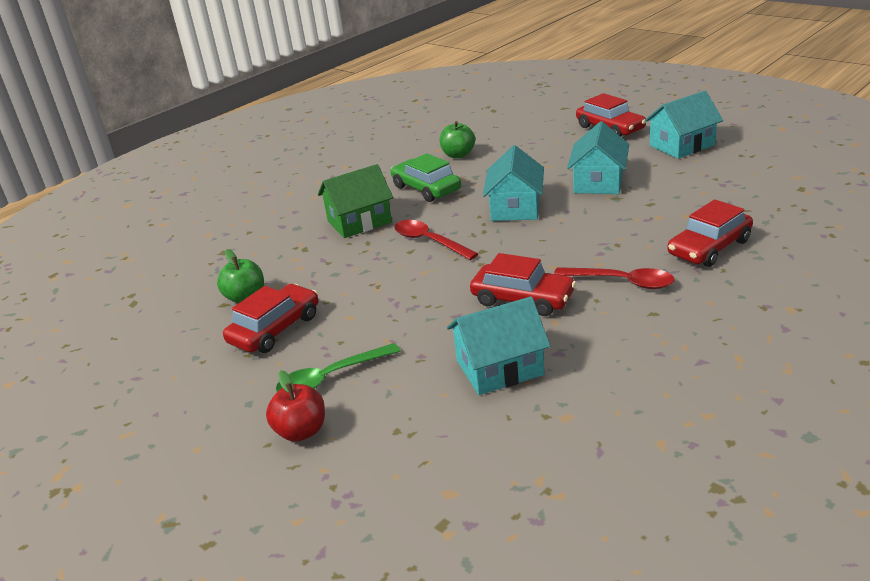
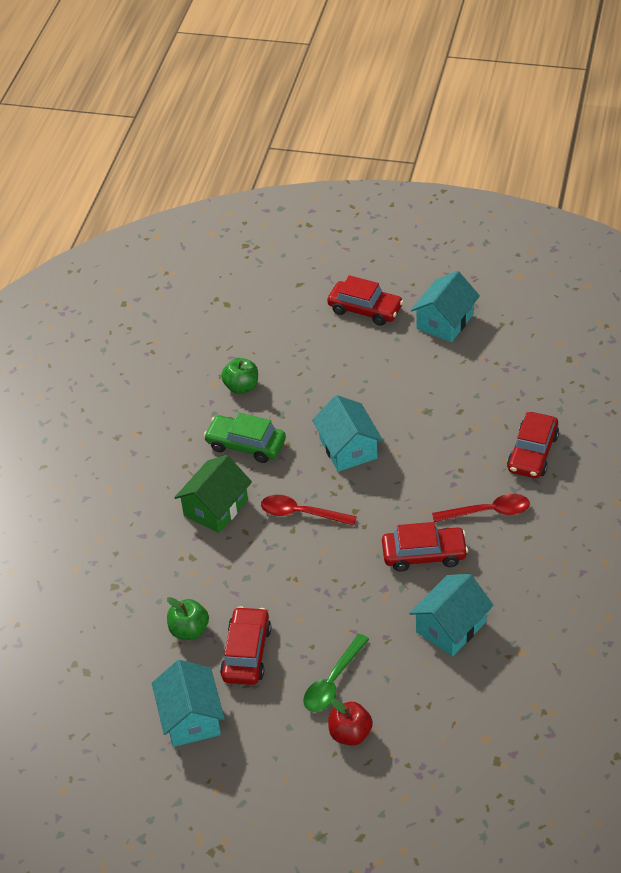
camera: 30 degrees left, 15 degrees up
turquoise house [567,121,629,194] -> turquoise house moved to [152,660,225,747]

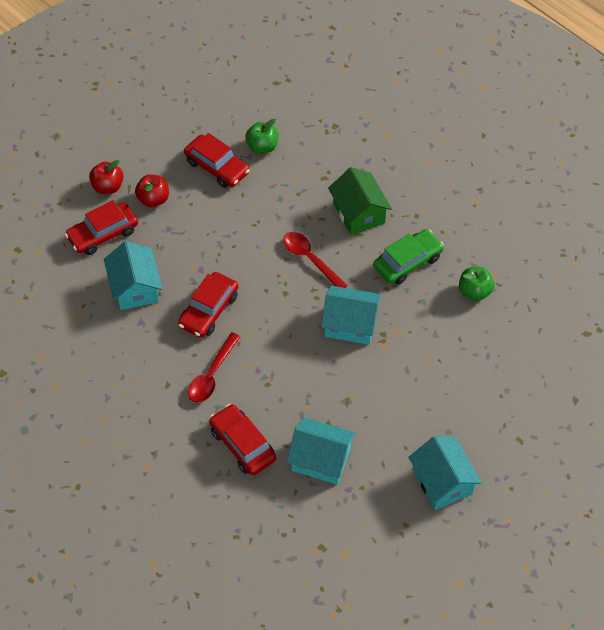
camera: 120 degrees right, 10 degrees up
turquoise house [152,660,225,747] -> turquoise house moved to [287,417,356,485]
red spoon [261,495,357,526] -> red spoon turned 90 degrees counterclockwise [283,232,348,288]
green spoon [303,634,369,712] -> red apple [135,174,169,207]
red car [327,275,403,326] -> red car moved to [65,200,138,255]

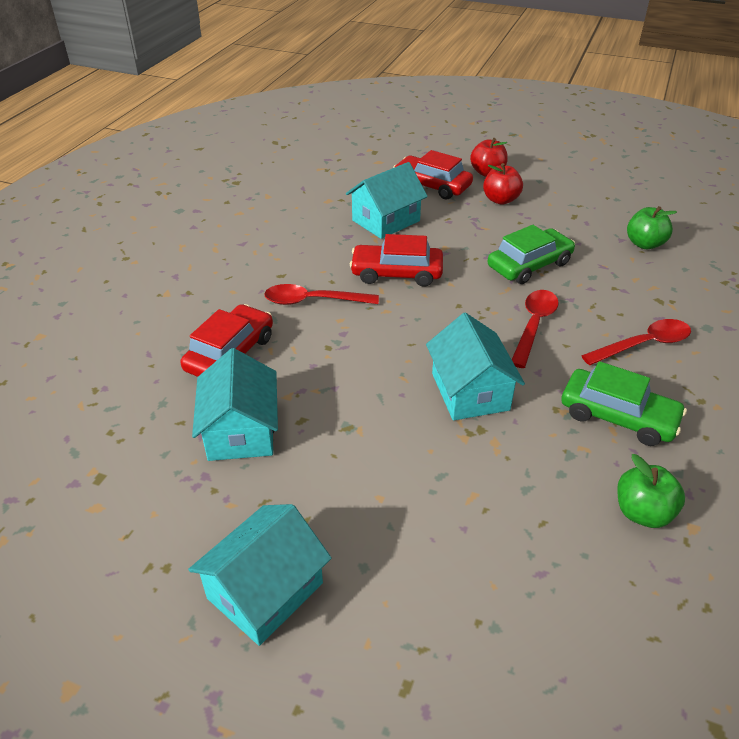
camera: 65 degrees right, 15 degrees down
red car [184,133,250,188] -> none
green house [328,167,392,235] -> red spoon [581,319,691,365]
none -> green car [488,225,575,284]

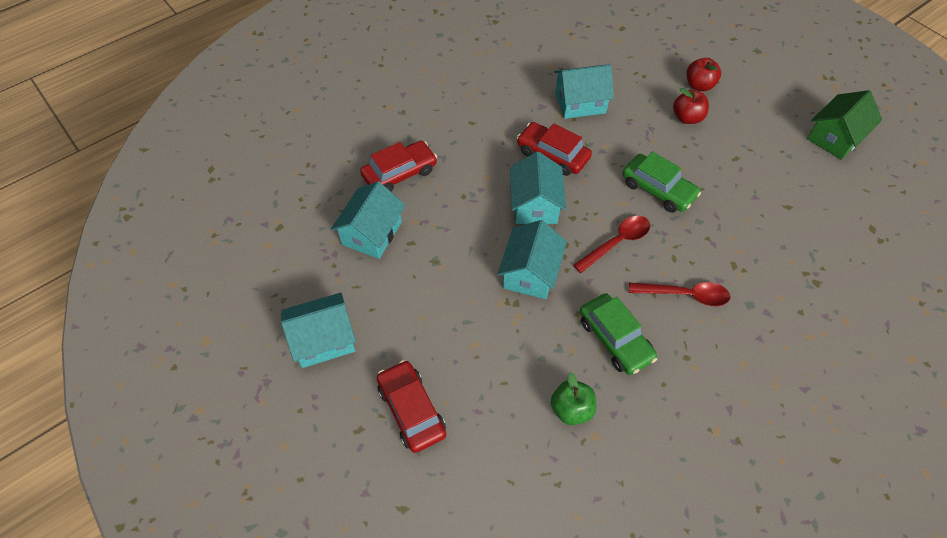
camera: 30 degrees right, 15 degrees up
red spoon [264,284,379,305] -> none
red car [393,150,473,200] -> red car moved to [377,360,446,453]
green car [488,225,575,284] -> green car turned 45 degrees clockwise [622,151,701,213]
green apple [627,206,677,249] -> none
none -> turquoise house [510,151,566,224]
none -> green house [807,90,882,160]

